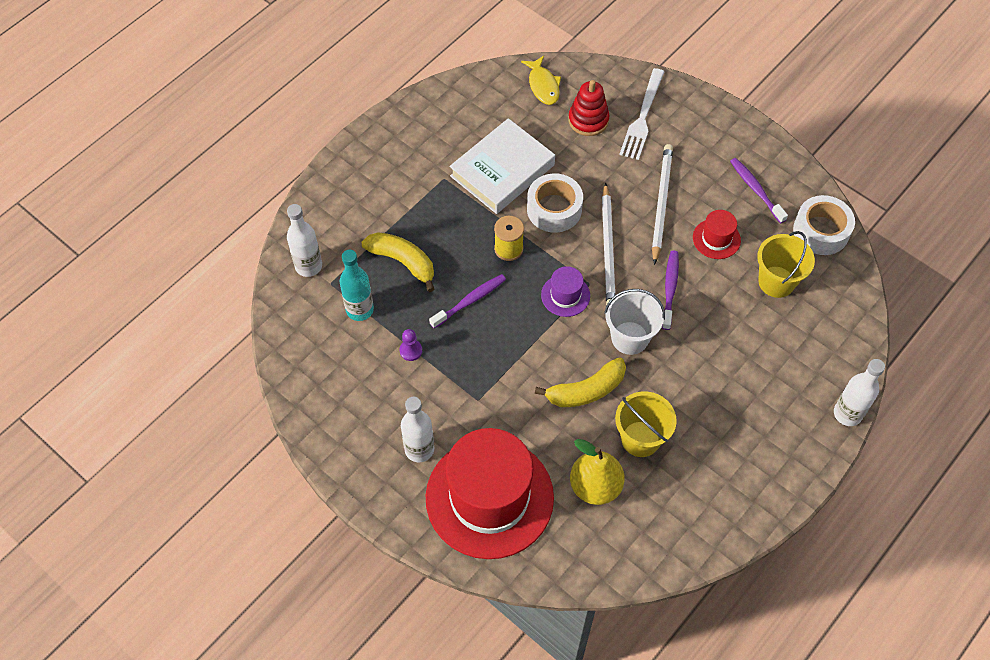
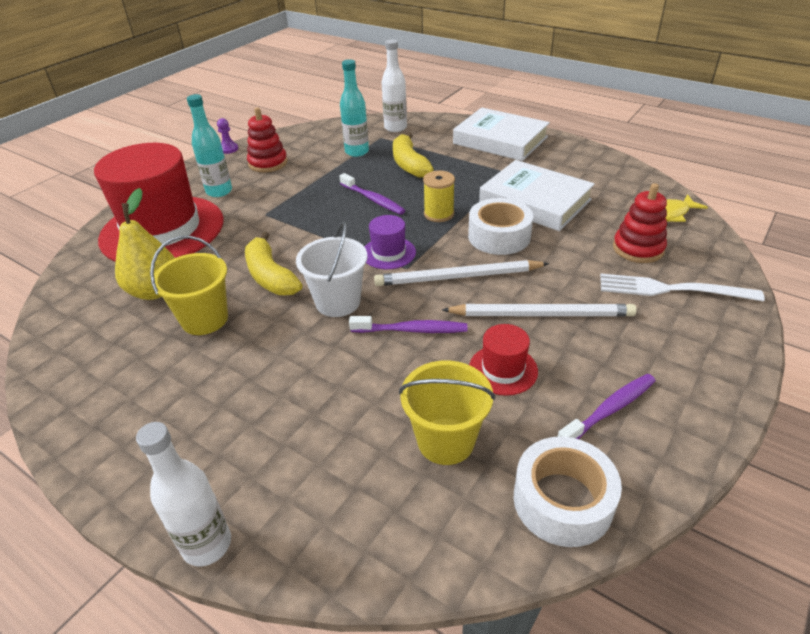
camera: 85 degrees right, 20 degrees down
yellow banana [362,232,434,292] -> yellow banana turned 135 degrees clockwise [393,132,434,178]
purple pawn [400,329,422,361] -> purple pawn moved to [217,118,238,154]
white bottle [401,397,434,462] -> turquoise bottle [187,94,232,197]
none -> red stacking toy [247,107,287,172]
none -> white book [453,107,550,161]

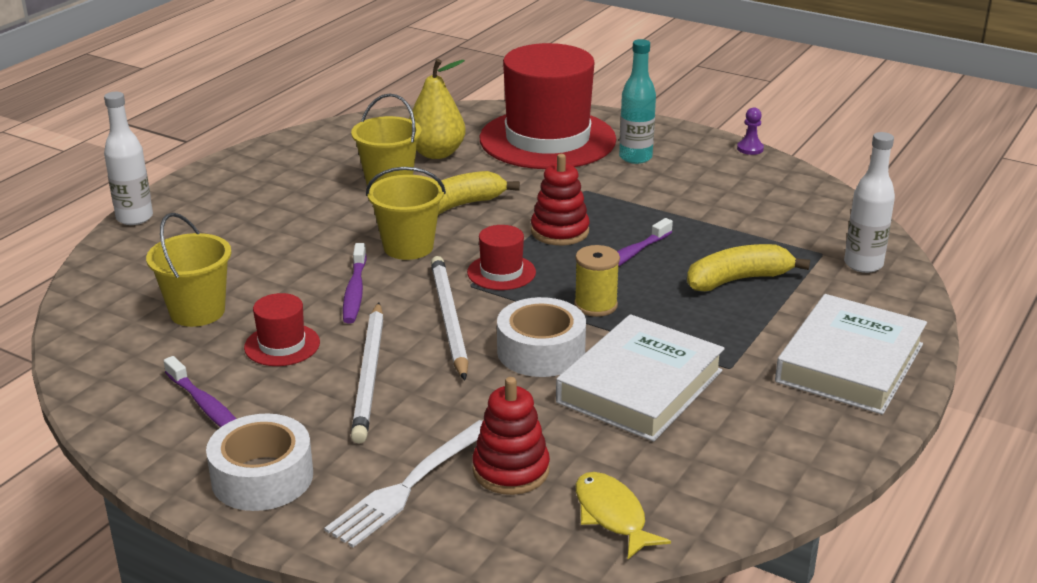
camera: 85 degrees right, 10 degrees down
red stacking toy [247,107,287,172] -> red stacking toy moved to [531,154,589,245]
white bucket [296,221,368,317] -> yellow bucket [366,167,446,260]
turquoise bottle [340,59,369,157] -> none
purple hat [365,215,416,269] -> red hat [467,225,536,290]
white tape [514,437,622,547] -> white tape moved to [206,413,313,511]
white fork [600,274,765,301] -> white fork turned 150 degrees counterclockwise [324,420,483,547]

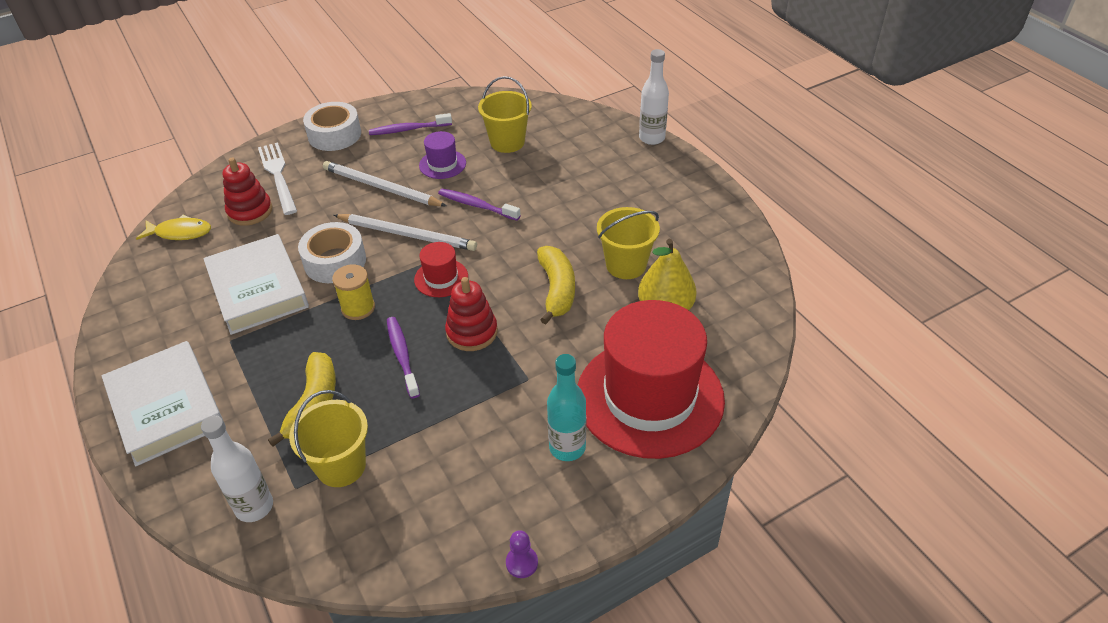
camera: 120 degrees right, 15 degrees up
red hat [244,293,320,366] -> purple hat [419,131,466,179]
yellow bucket [366,167,446,260] -> yellow bucket moved to [289,390,368,487]

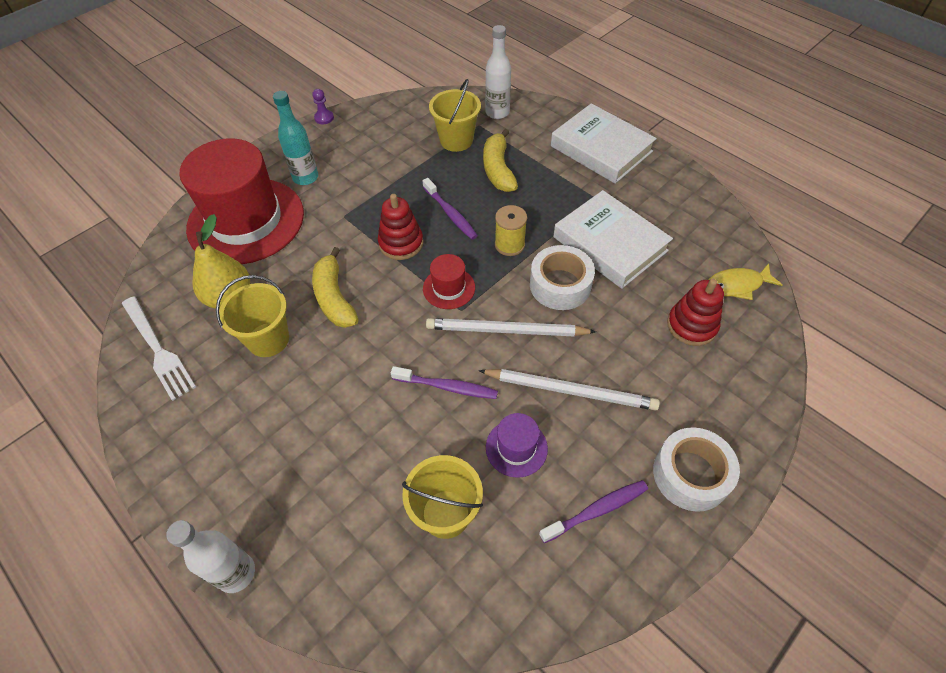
camera: 165 degrees right, 10 degrees up
white fork [258,142,297,215] -> white fork moved to [122,296,196,401]

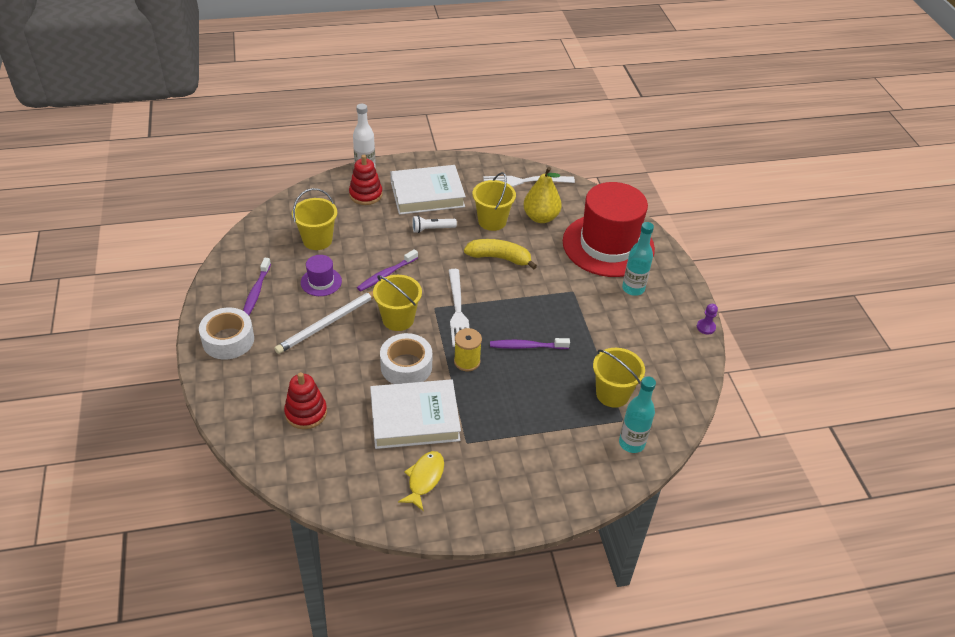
camera: 120 degrees right, 10 degrees down
red stacking toy [378,194,423,260] -> red stacking toy moved to [349,155,383,205]
red hat [423,254,475,309] -> white fork [448,269,469,347]
white pencil [426,318,596,336] -> yellow bucket [373,275,422,331]
yellow banana [483,129,518,192] -> none
white bottle [485,25,511,119] -> turquoise bottle [619,376,656,453]
white book [551,103,657,184] -> white book moved to [390,165,466,215]
yellow fish [708,263,783,300] -> yellow fish moved to [398,451,444,511]
none -> white flashlight [412,216,457,233]

